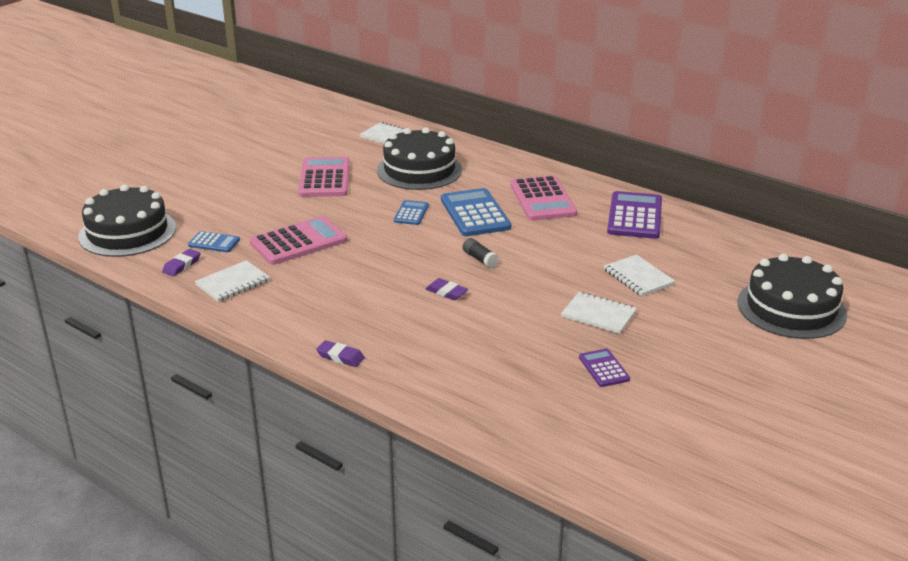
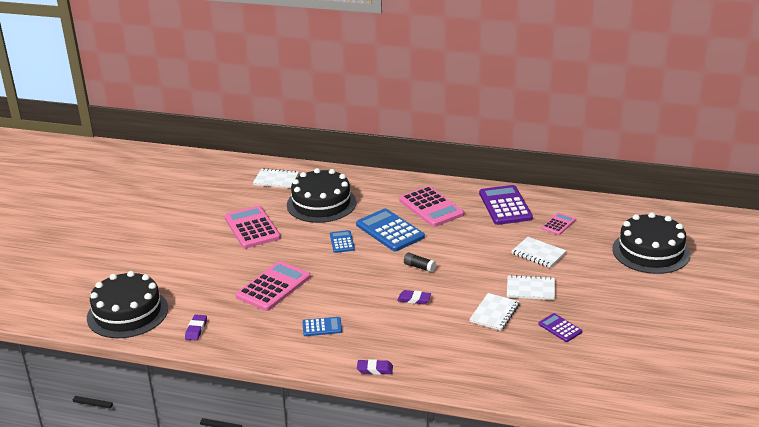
camera: 20 degrees left, 0 degrees up
blue calculator [188,231,240,252] -> blue calculator moved to [302,317,342,336]
white notebook [195,260,270,302] -> white notebook moved to [469,293,520,331]
none -> pink calculator [542,212,576,235]

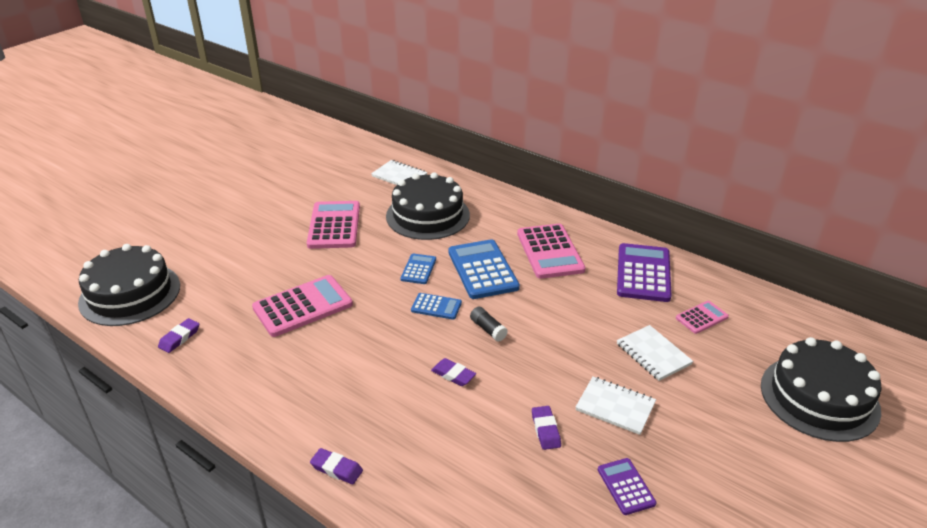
camera: 20 degrees right, 5 degrees up
blue calculator [302,317,342,336] -> blue calculator moved to [411,293,462,320]
white notebook [469,293,520,331] -> purple eraser [532,406,561,450]

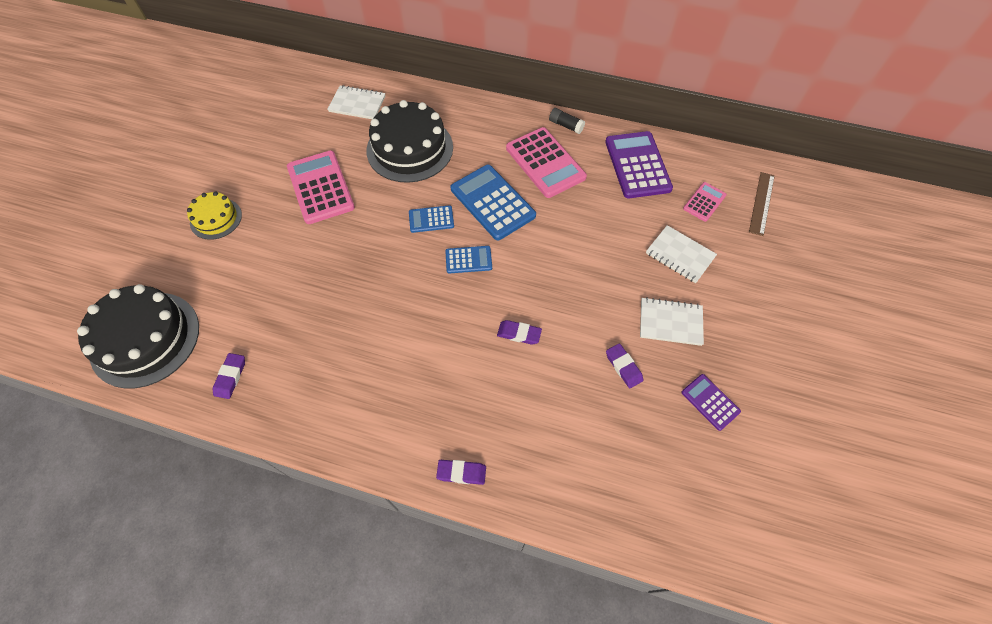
camera: 20 degrees left, 25 degrees up
pink calculator [252,275,353,337] -> none
blue calculator [401,254,436,284] -> blue calculator turned 90 degrees counterclockwise [409,205,454,233]
black glue stick [470,307,508,342] -> black glue stick moved to [549,108,585,134]
black cake [761,337,882,442] -> none
none -> yellow cake [187,191,242,240]
none -> brown ruler [749,172,775,236]

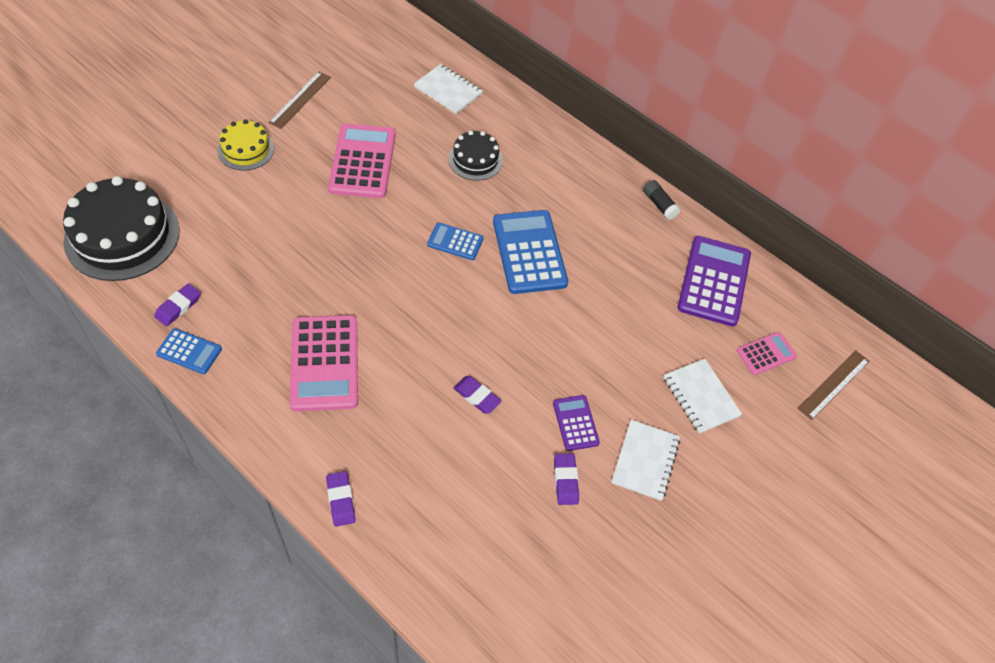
camera: 20 degrees right, 5 degrees down
black cake [366,100,453,183] -> black cake [448,131,503,181], size x0.54
purple eraser [436,460,486,485] -> purple eraser turned 45 degrees clockwise [326,471,356,527]
blue calculator [445,246,492,274] -> blue calculator moved to [156,328,222,374]
pink calculator [506,127,587,198] -> pink calculator moved to [290,315,358,411]
white notebook [640,297,704,346] -> white notebook turned 75 degrees clockwise [611,420,680,501]
purple calculator [681,374,741,431] -> purple calculator moved to [553,395,600,451]
none -> brown ruler [268,72,331,129]

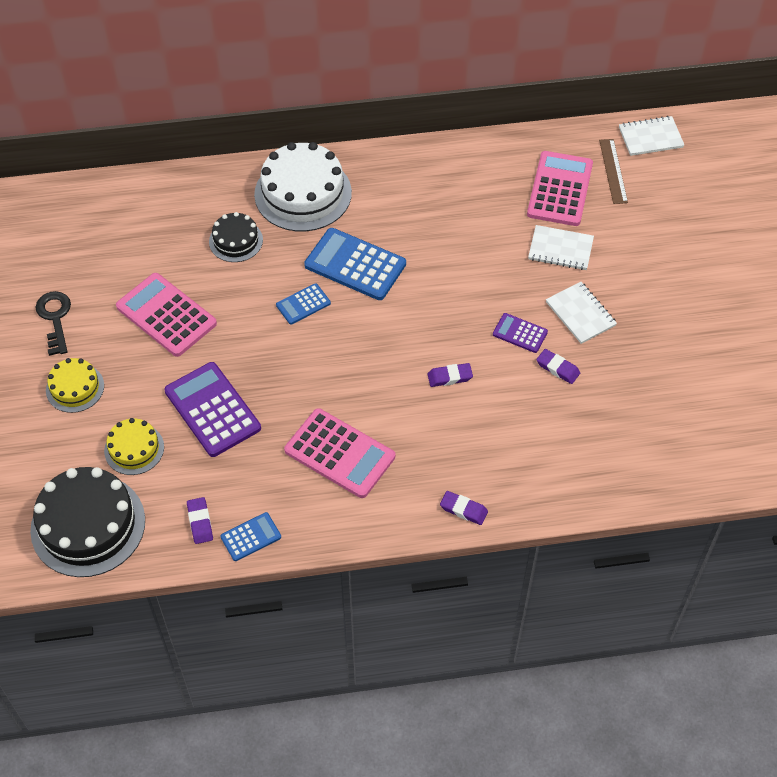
camera: 45 degrees left, 0 degrees up
brown ruler [268,72,331,129] -> black key [35,291,71,356]
white notebook [414,64,483,114] -> white notebook moved to [619,116,684,156]
black glue stick [643,180,680,220] -> none
purple calculator [678,236,751,327] -> purple calculator moved to [164,362,261,457]
pink calculator [737,332,797,375] -> pink calculator [527,151,593,226], size x1.90
none -> yellow cake [104,418,164,475]
none -> white cake [254,142,352,232]

